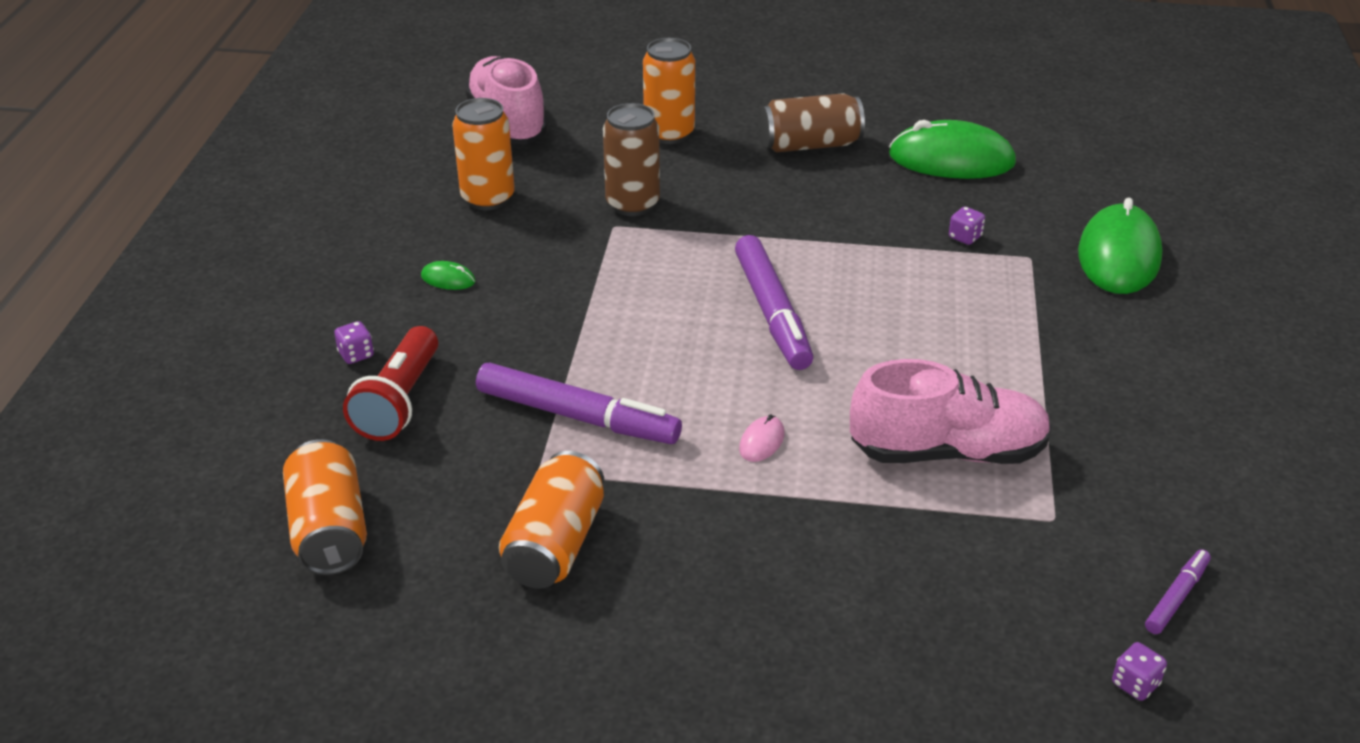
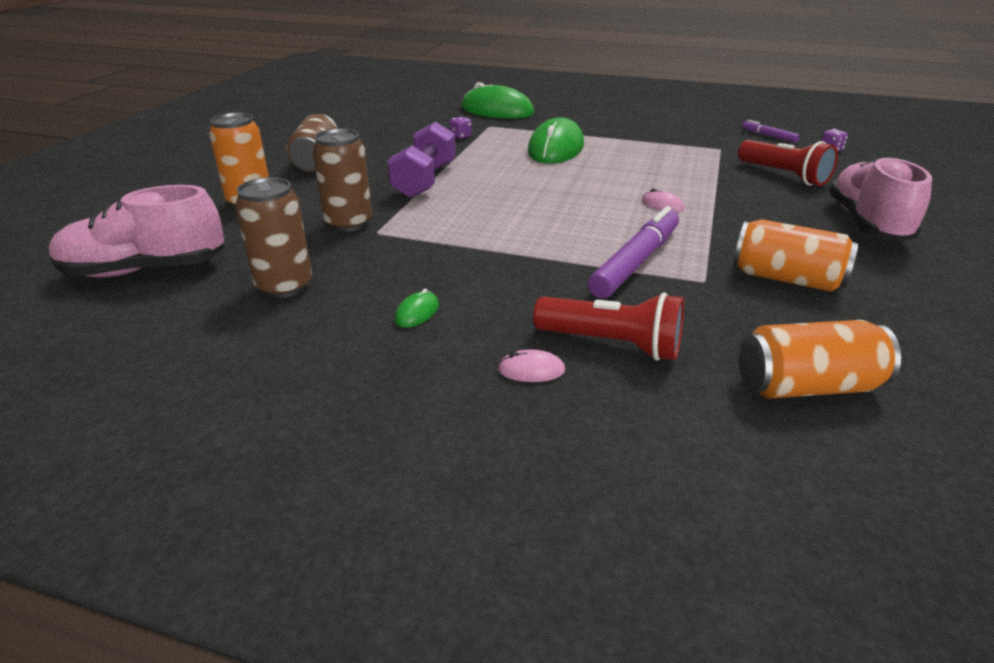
camera: 80 degrees left, 5 degrees down
purple dice [334,321,374,364] -> pink mouse [498,349,565,382]
orange can [452,98,515,210] -> brown can [235,177,312,298]
purple marker [735,235,813,370] -> none
pink shoe [850,359,1052,464] -> pink shoe moved to [829,156,932,242]
green mouse [889,120,1016,179] -> green mouse moved to [528,117,584,163]
none -> purple dumbbell [387,121,456,198]
none -> red flashlight [738,140,838,186]

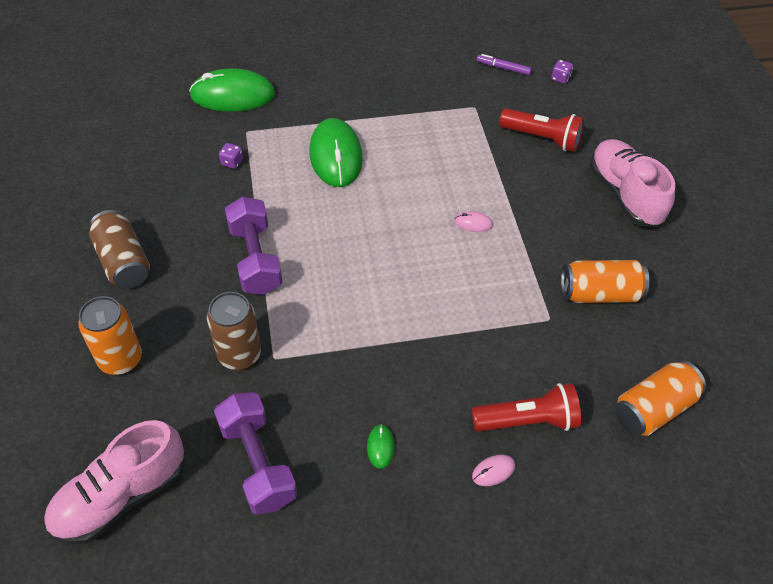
camera: 30 degrees left, 20 degrees up
brown can [235,177,312,298] -> purple dumbbell [214,392,297,515]
purple marker [588,206,679,299] -> none

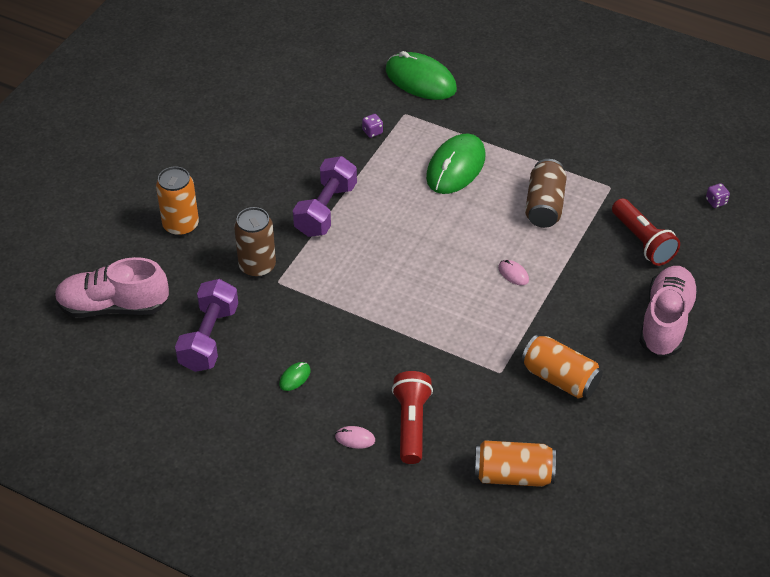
camera: 40 degrees right, 5 degrees down
brown can [89,210,150,289] -> brown can moved to [525,159,567,228]
red flashlight [472,383,581,432] -> red flashlight turned 120 degrees counterclockwise [392,371,433,464]
purple marker [477,54,532,75] -> none

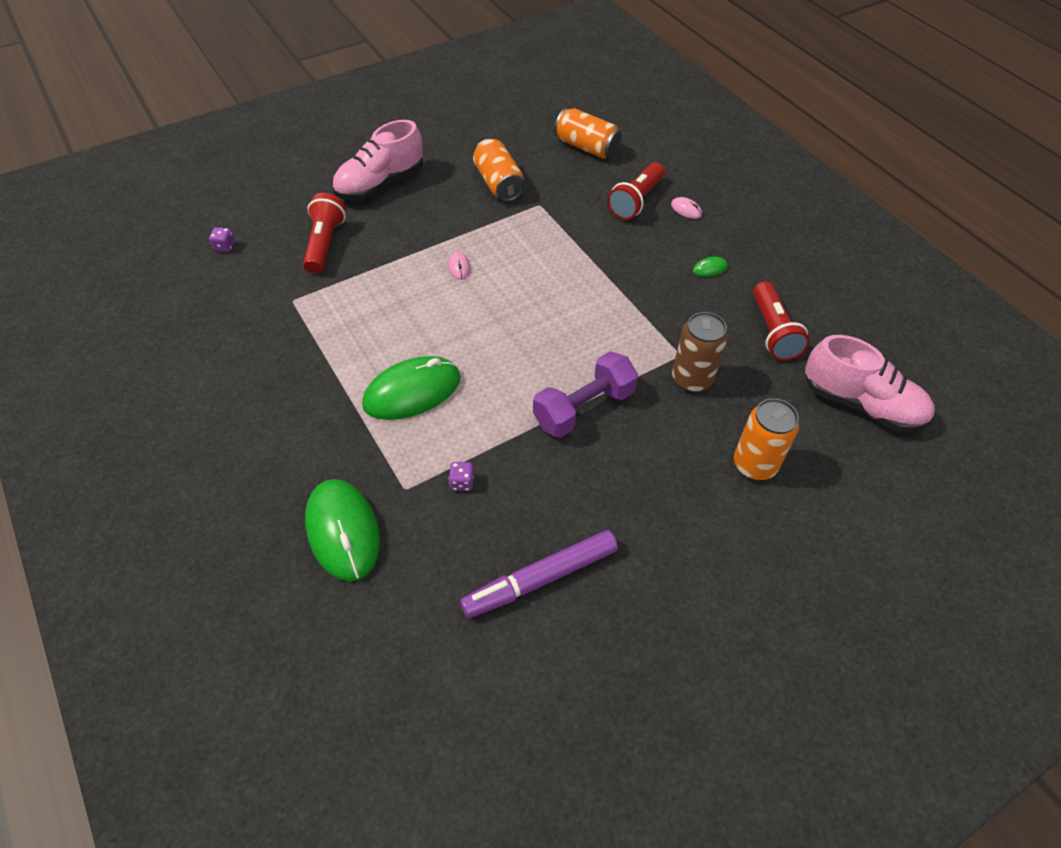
camera: 150 degrees left, 5 degrees up
purple dumbbell [175,279,238,372] -> red flashlight [753,281,810,361]
brown can [525,159,567,228] -> none
none -> purple marker [460,530,618,618]

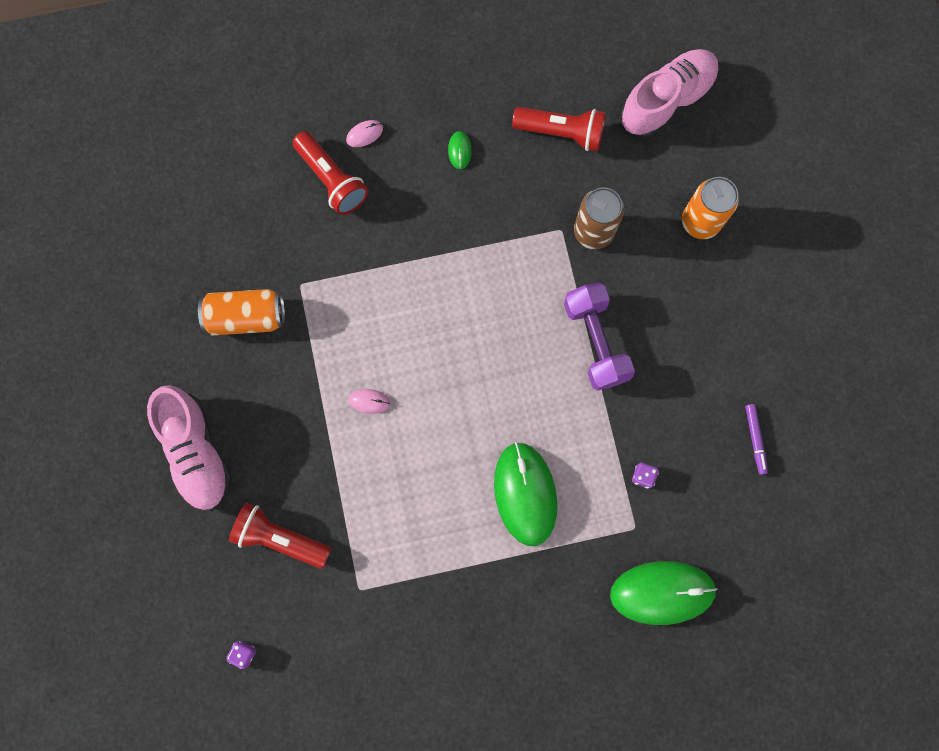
camera: 70 degrees left, 25 degrees up
purple marker [460,530,618,618] -> purple marker [745,404,768,475], size x0.50
orange can [554,108,622,159] -> none

